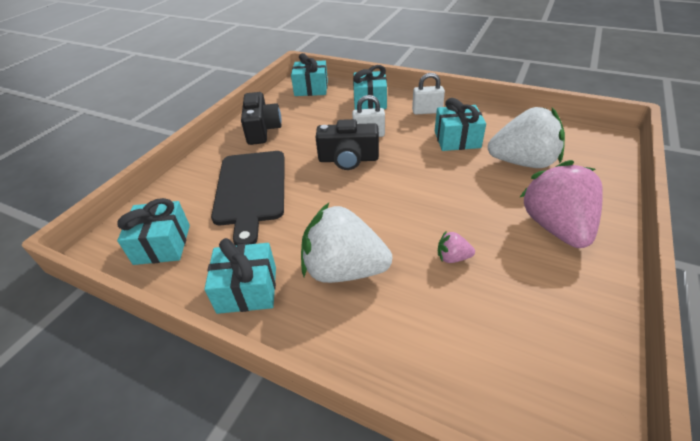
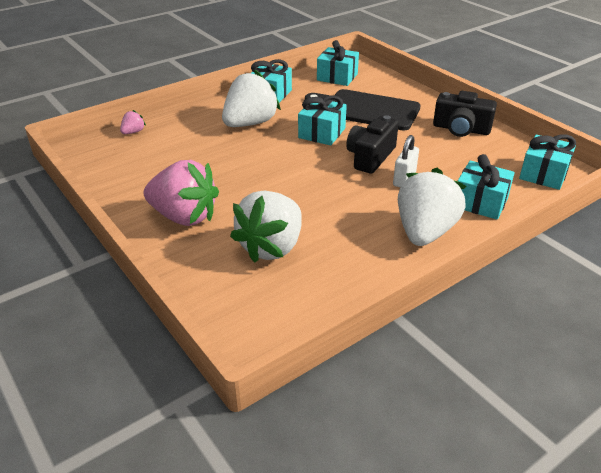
camera: 115 degrees right, 5 degrees down
white padlock [412,73,445,115] -> white strawberry [398,168,466,246]
turquoise gift [435,98,486,151] -> turquoise gift moved to [298,95,347,145]
pink strawberry [438,231,475,263] -> pink strawberry moved to [120,110,146,134]

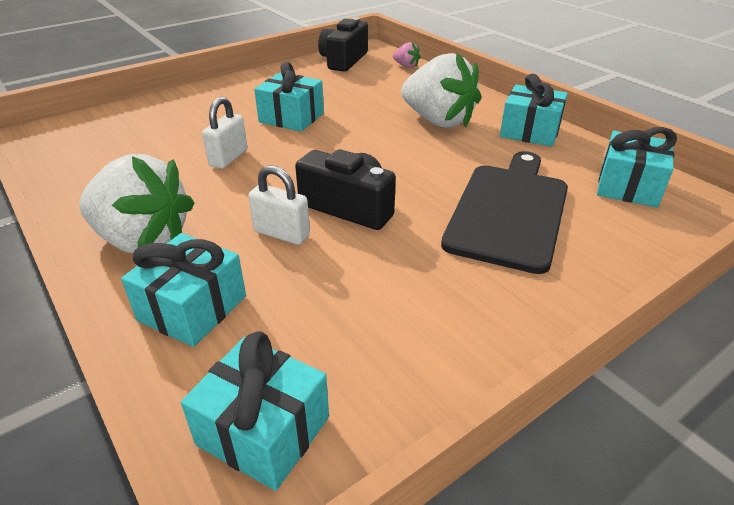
camera: 90 degrees right, 0 degrees up
pink strawberry [144,160,219,226] -> none
white strawberry [230,191,302,263] -> none
turquoise gift [298,95,347,145] -> turquoise gift moved to [254,62,324,131]
black camera [433,91,497,137] -> black camera moved to [318,17,368,72]
none -> white padlock [202,96,247,169]

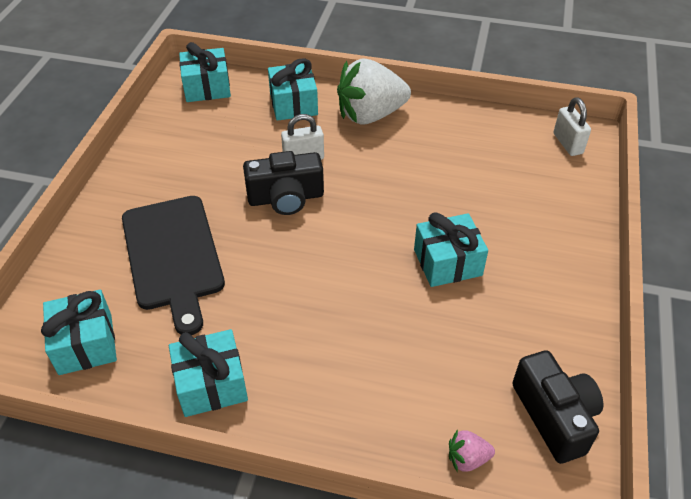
camera: 140 degrees right, 10 degrees up
white padlock [202,96,247,169] -> white padlock moved to [553,97,591,156]
white strawberry [401,53,481,128] -> none

